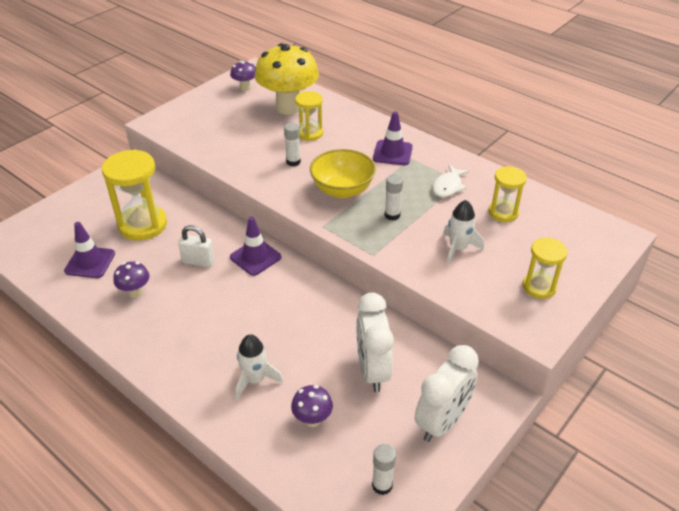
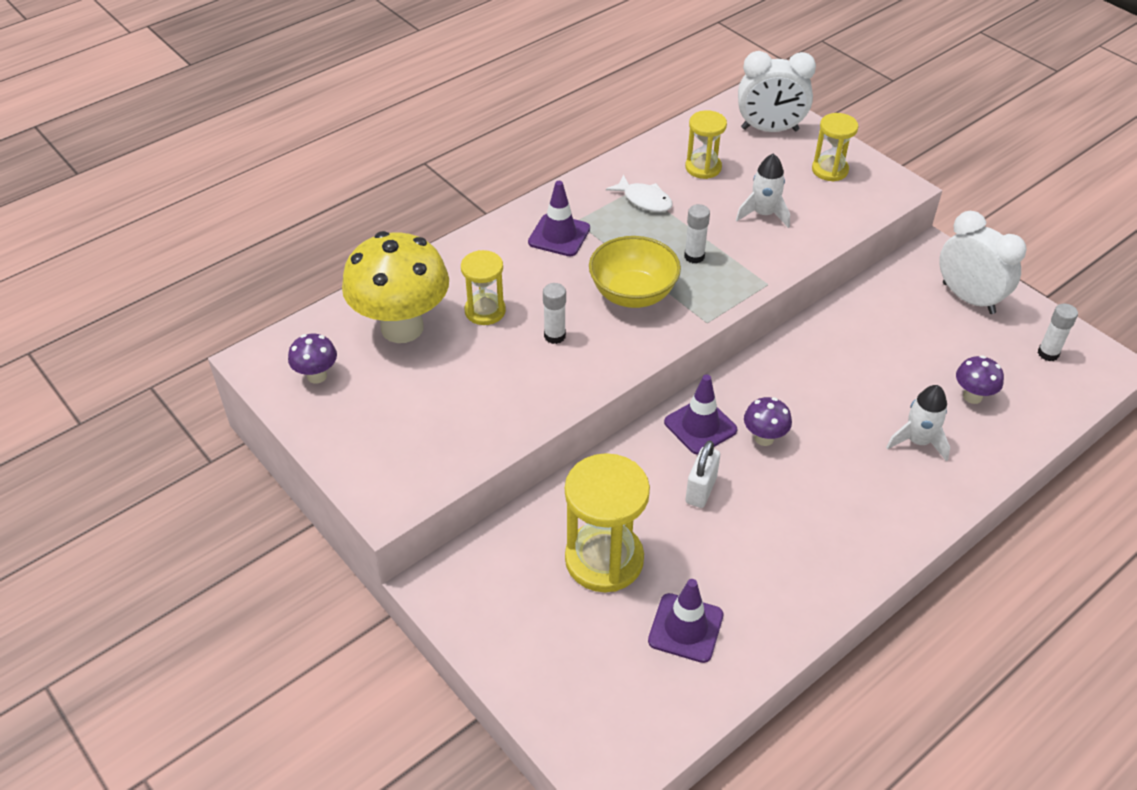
camera: 80 degrees left, 5 degrees up
purple mushroom [114,261,149,298] -> purple mushroom moved to [744,397,792,446]
white clock [356,293,394,392] -> white clock moved to [738,51,816,132]

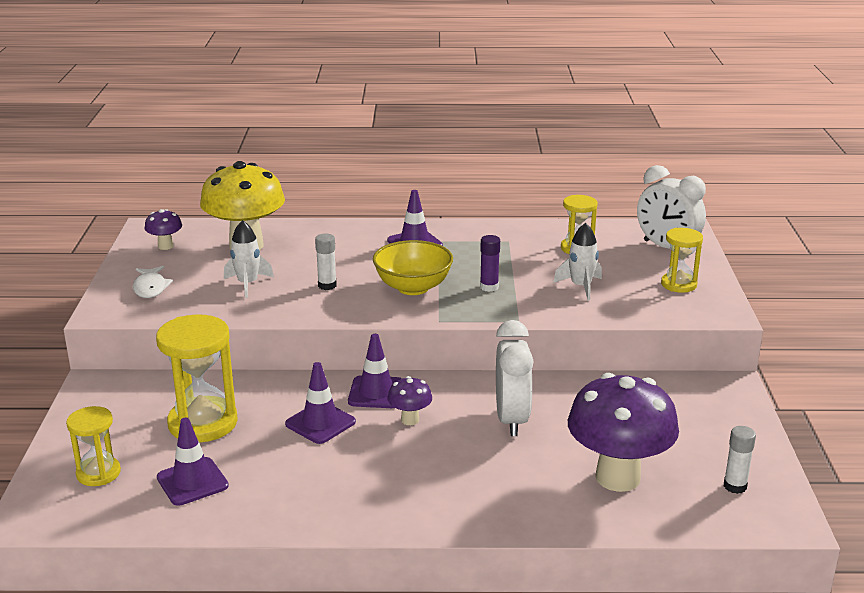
camera: 40 degrees right, 20 degrees down
yellow hourglass [461,250,506,325] -> yellow hourglass moved to [66,406,121,486]
white fish [606,175,673,212] -> white fish moved to [133,266,173,298]
white glue stick [684,204,710,263] -> purple glue stick [480,235,500,292]
white padlock [685,440,720,508] -> purple traffic cone [285,362,356,444]
white rocket [886,385,950,462] -> white rocket moved to [224,220,274,298]
white clock [939,211,1027,314] -> white clock moved to [496,320,534,436]
purple mushroom [956,355,1004,404] -> purple mushroom [568,373,679,492], size x2.24

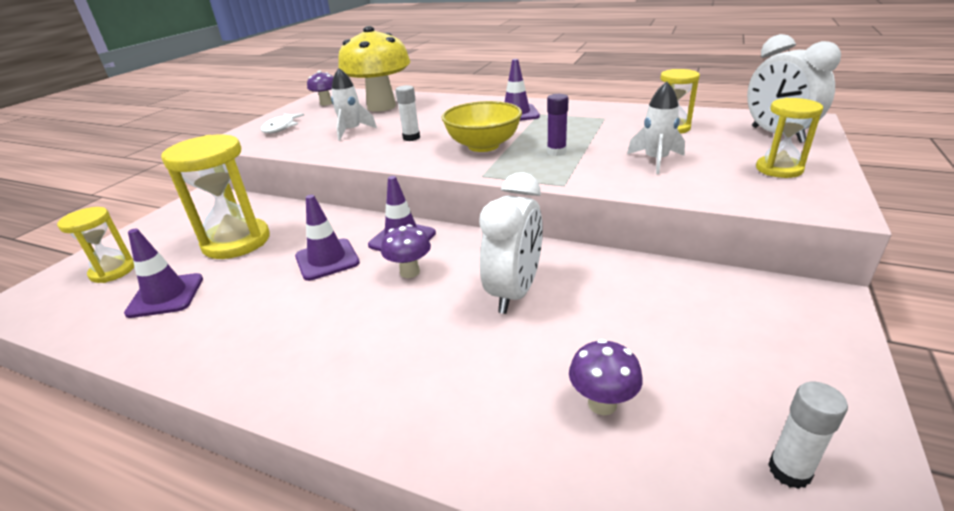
camera: 25 degrees right, 5 degrees up
purple mushroom [568,373,679,492] -> purple mushroom [569,339,643,415], size x0.45

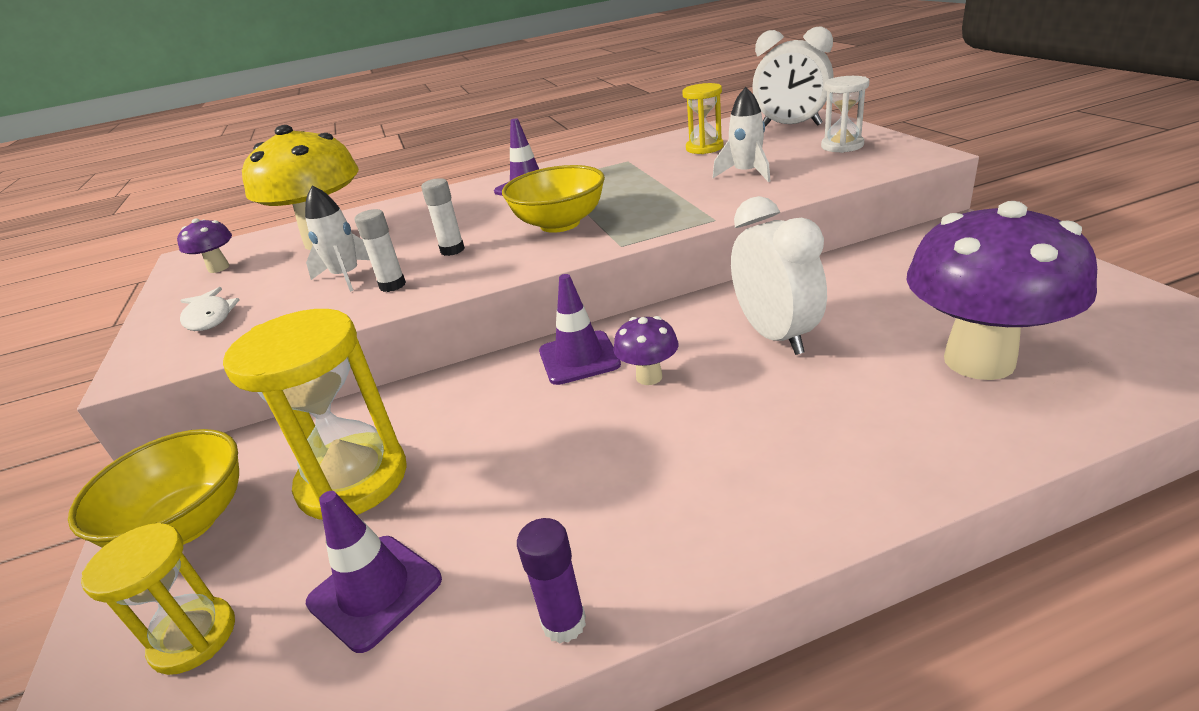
camera: 40 degrees left, 0 degrees up
purple traffic cone [295,195,360,281] -> none
purple glue stick [547,94,569,156] -> purple glue stick moved to [517,518,586,644]
purple mushroom [569,339,643,415] -> purple mushroom [906,201,1097,380], size x2.24
yellow hourglass [756,98,823,178] -> white hourglass [821,76,869,153]
white glue stick [768,382,848,489] -> white glue stick moved to [355,209,406,292]
none -> yellow bowl [68,429,239,548]

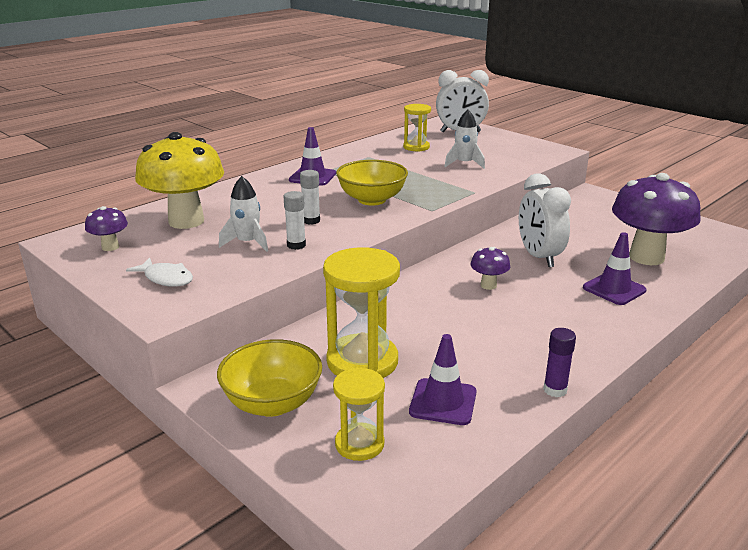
camera: 30 degrees left, 5 degrees down
purple traffic cone [539,274,621,385] -> purple traffic cone moved to [583,232,647,305]
white clock [731,196,827,355] -> white clock turned 150 degrees counterclockwise [519,173,571,267]
white hourglass [821,76,869,153] -> none

